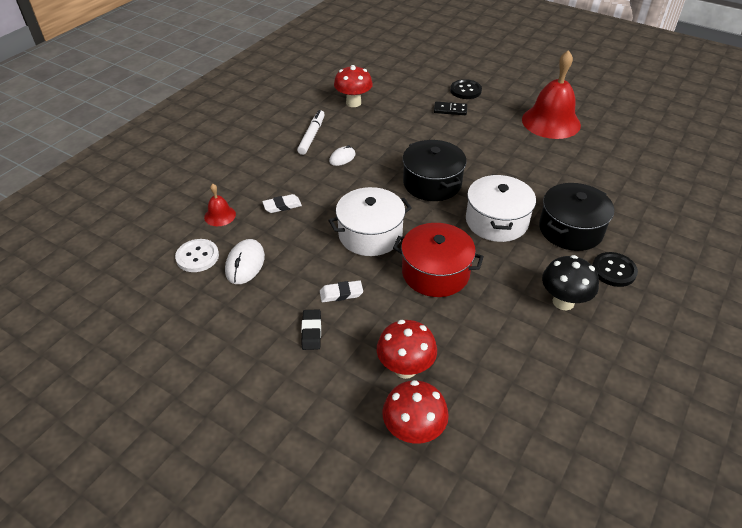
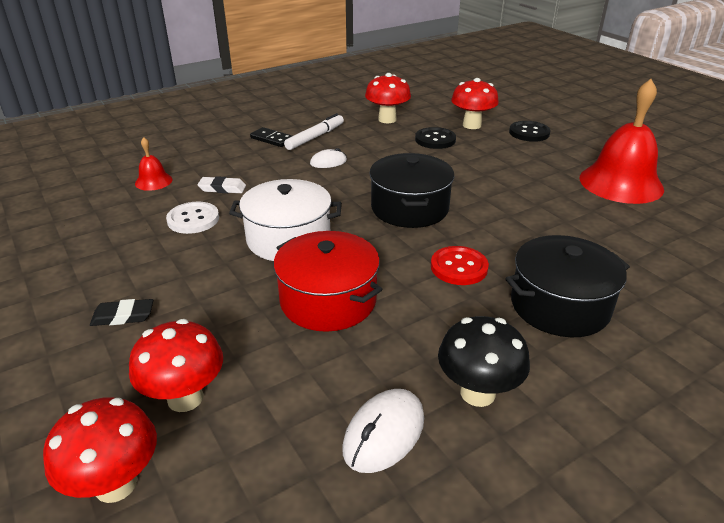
camera: 25 degrees right, 10 degrees down
white button [175,239,219,272] -> white button moved to [166,202,219,234]
white mouse [225,239,265,284] -> white mouse moved to [342,389,424,473]
black eraser [301,309,321,350] -> black eraser turned 60 degrees clockwise [90,299,154,326]
white eraser [320,280,363,302] -> none
black domino [434,101,467,115] -> black domino moved to [250,127,292,147]
white pot [466,175,536,242] -> red button [431,246,489,285]
black button [592,252,638,287] -> black button moved to [415,127,456,149]
none -> red mushroom [451,78,499,129]

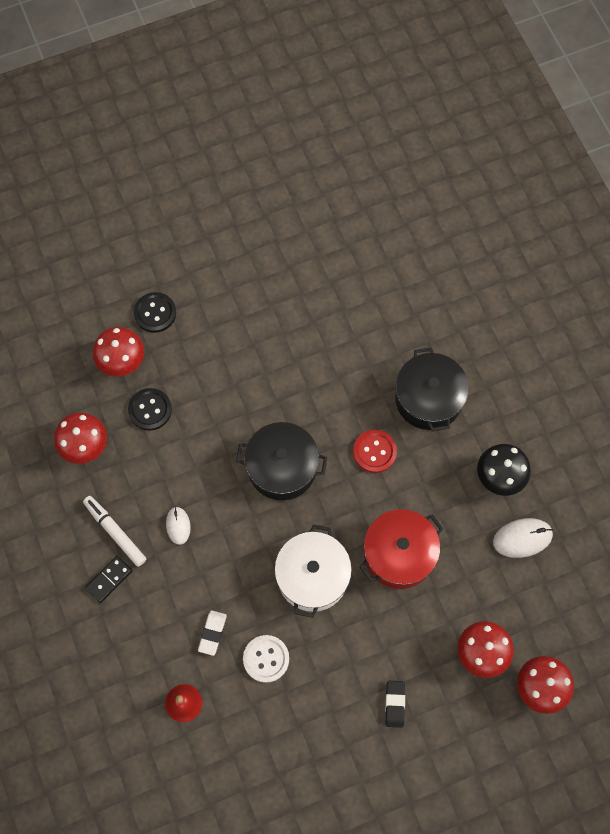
camera: 80 degrees left, 35 degrees up
white mouse [342,389,424,473] -> white mouse turned 60 degrees counterclockwise [493,518,553,558]
red bell [579,79,664,204] -> none

